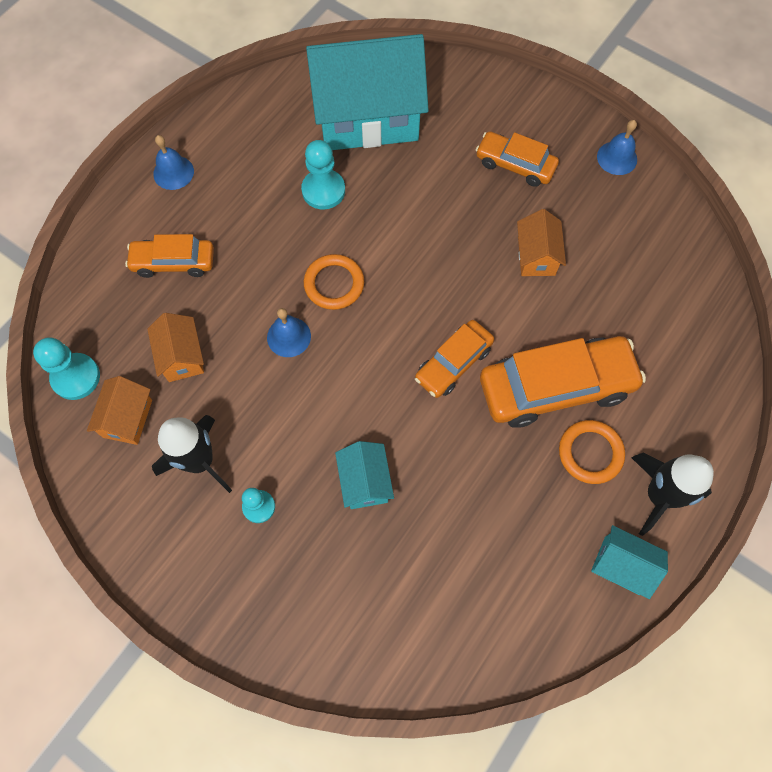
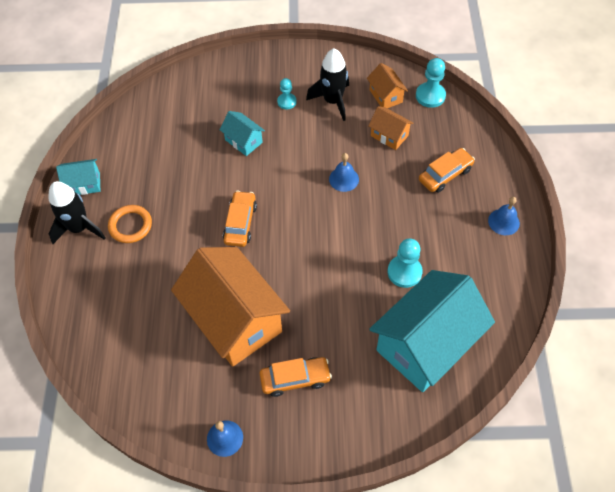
camera: 145 degrees right, 10 degrees down
orange ring [304,254,364,310] -> none
orange car [480,336,646,428] -> none
orange house [517,209,566,276] -> orange house [171,247,290,367], size x2.25

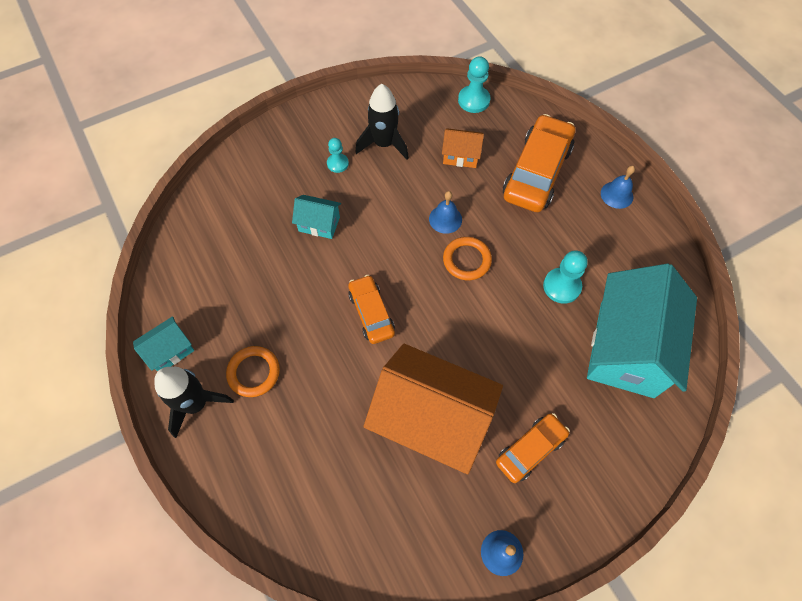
camera: 30 degrees left, 5 degrees up
orange house [367,63,408,108] -> none
orange car [419,148,475,193] -> orange car [503,114,575,212], size x1.73
none -> orange ring [443,237,492,280]

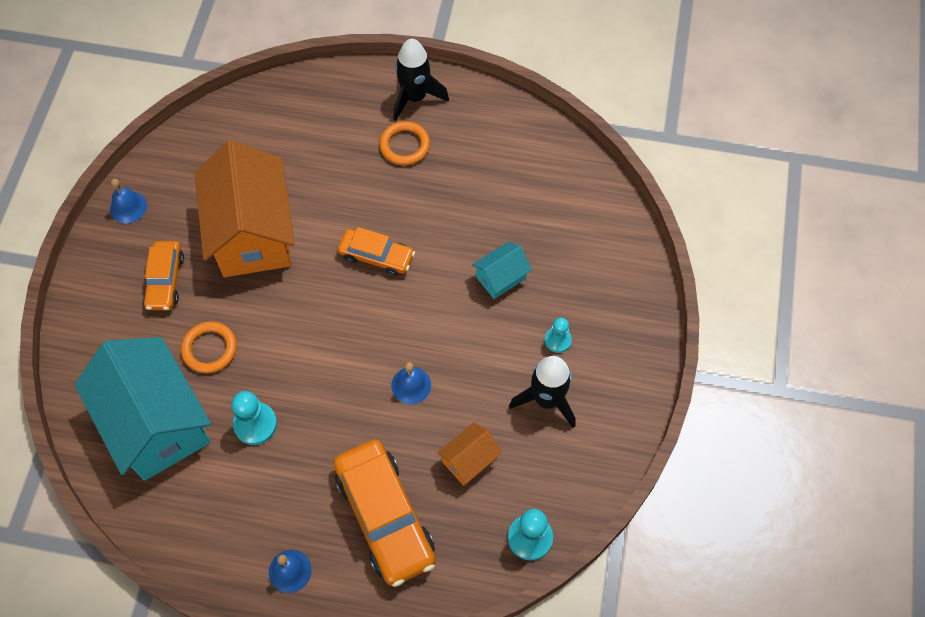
camera: 130 degrees right, 0 degrees up
turquoise house [133,316,194,371] -> none
orange house [363,344,503,474] -> orange house turned 75 degrees counterclockwise [194,140,295,277]
orange ring [443,237,492,280] -> orange ring moved to [181,321,237,373]

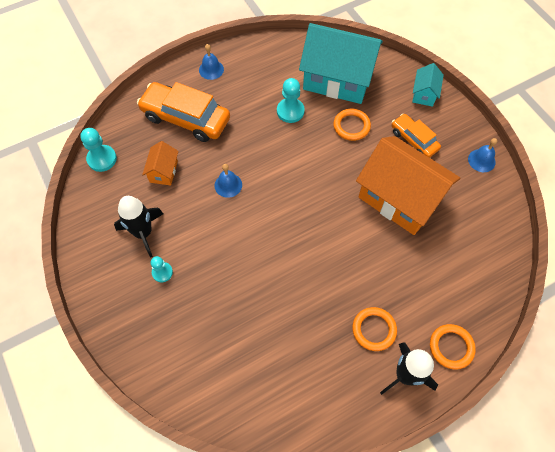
camera: 140 degrees right, 0 degrees up
orange car [338,227,415,276] -> none
turquoise house [472,242,532,299] -> turquoise house moved to [412,63,444,107]
none -> orange ring [430,324,476,369]

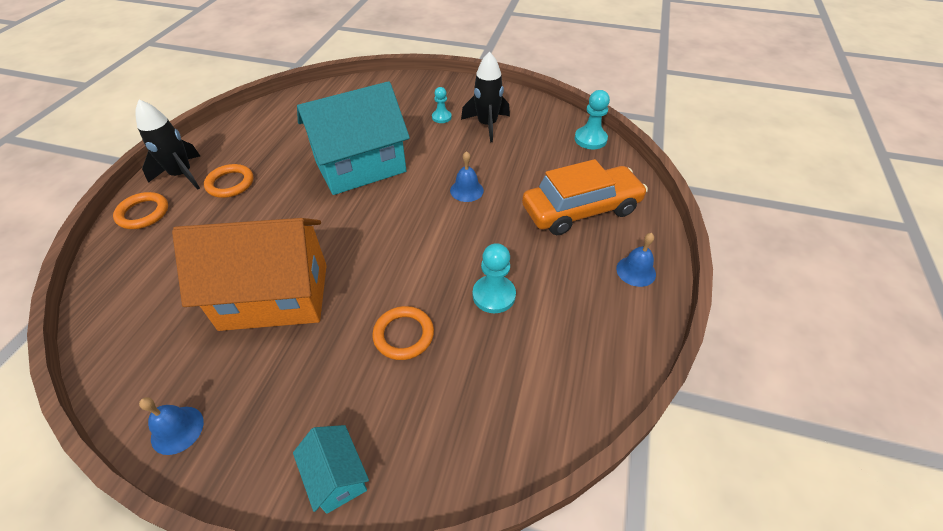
camera: 135 degrees right, 15 degrees down
orange house [142,141,179,186] -> none
turquoise house [299,23,383,104] -> turquoise house moved to [297,81,410,195]
orange car [392,113,441,158] -> none

